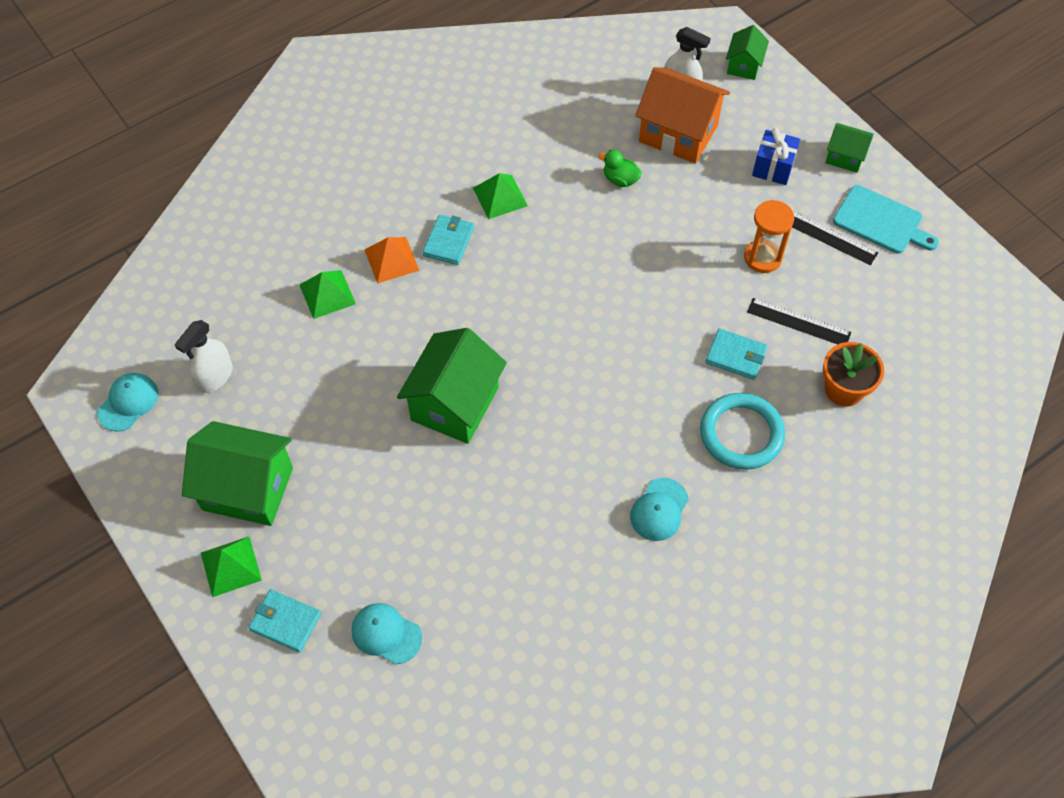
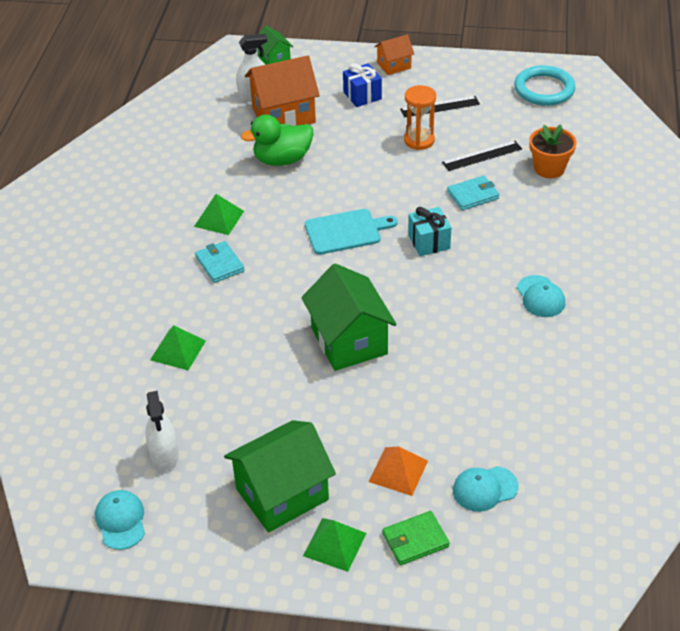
camera: 45 degrees left, 15 degrees down
turquoise wallet [248,589,321,653] -> green wallet [382,511,450,565]
orange pyramid [365,237,420,284] -> orange pyramid moved to [368,446,428,496]
green duck [598,150,642,187] -> green duck [241,115,313,166], size x1.83
turquoise ring [700,393,785,470] -> turquoise ring moved to [514,65,576,106]
green house [825,123,874,173] -> orange house [374,35,414,75]
turquoise cutting board [833,185,939,254] -> turquoise cutting board moved to [305,209,398,255]
none -> turquoise gift [408,207,451,256]

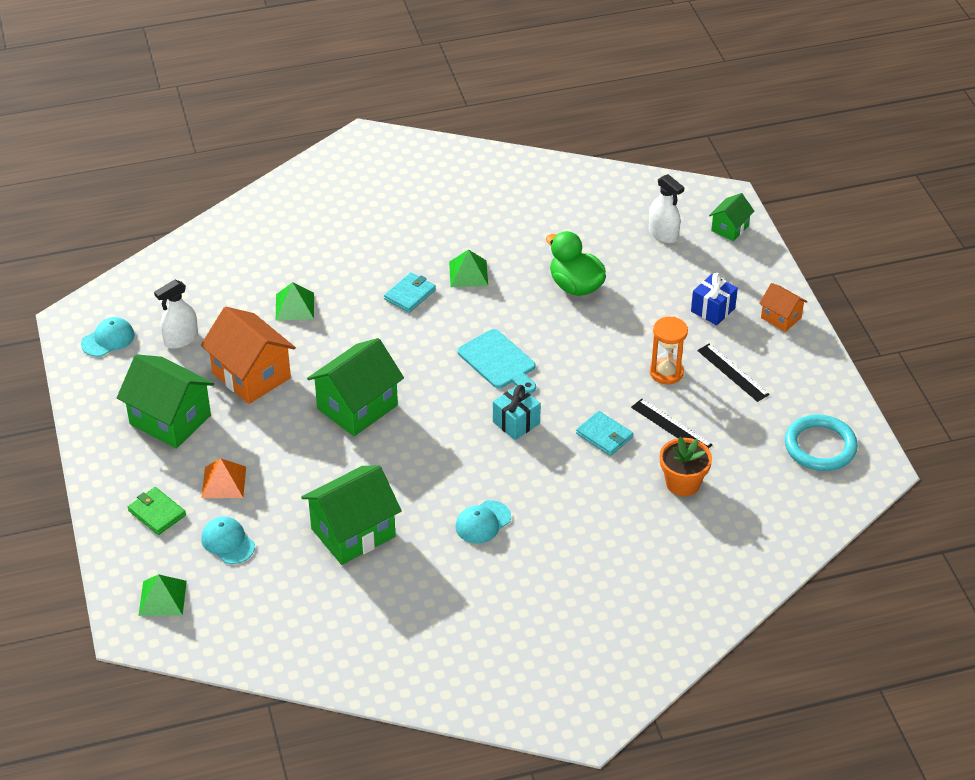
camera: 65 degrees right, 0 degrees up
orange house [245,56,320,126] -> orange house moved to [201,307,296,404]
green pyramid [303,518,366,572] -> green pyramid moved to [139,574,187,616]
none -> green house [301,465,401,565]

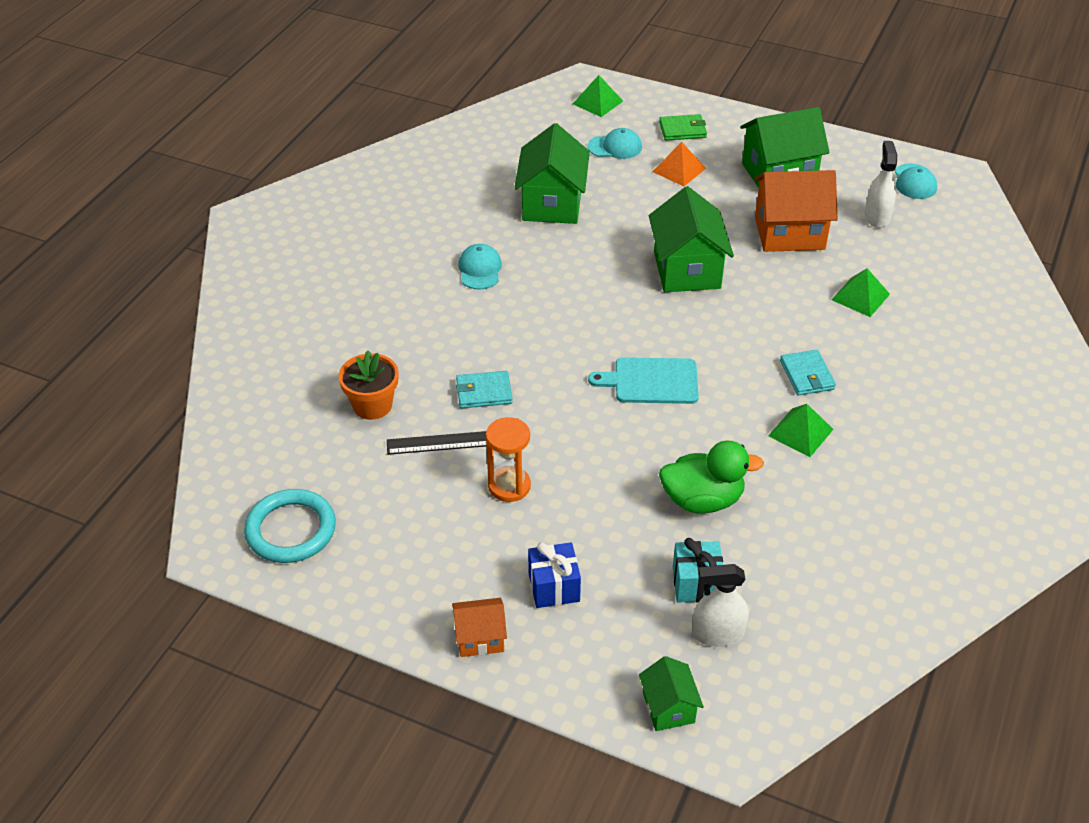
camera: 130 degrees right, 0 degrees up
turquoise gift [493,385,541,440] -> turquoise gift moved to [673,538,723,602]
black ruler [697,344,770,402] -> none

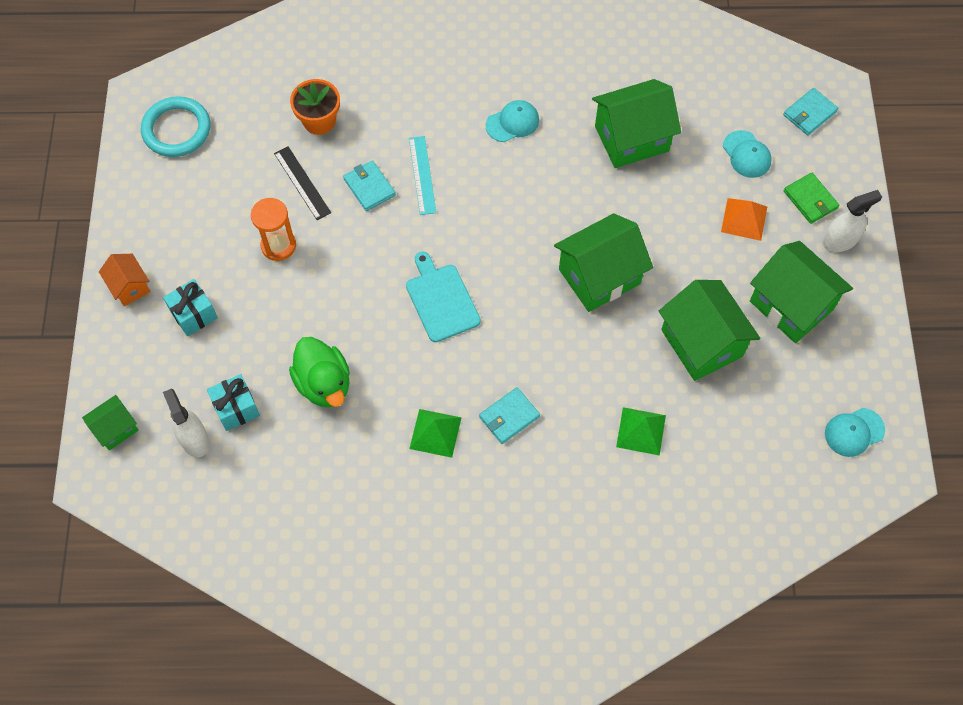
camera: 65 degrees right, 20 degrees up
blue gift [528,542,581,608] -> turquoise gift [163,279,218,336]
green pyramid [573,75,623,117] -> turquoise wallet [783,88,838,135]
orange house [754,170,838,252] -> green house [659,280,760,381]
white spray bottle [865,141,897,228] -> white spray bottle moved to [823,190,882,252]
none -> turquoise ruler [409,136,436,215]

